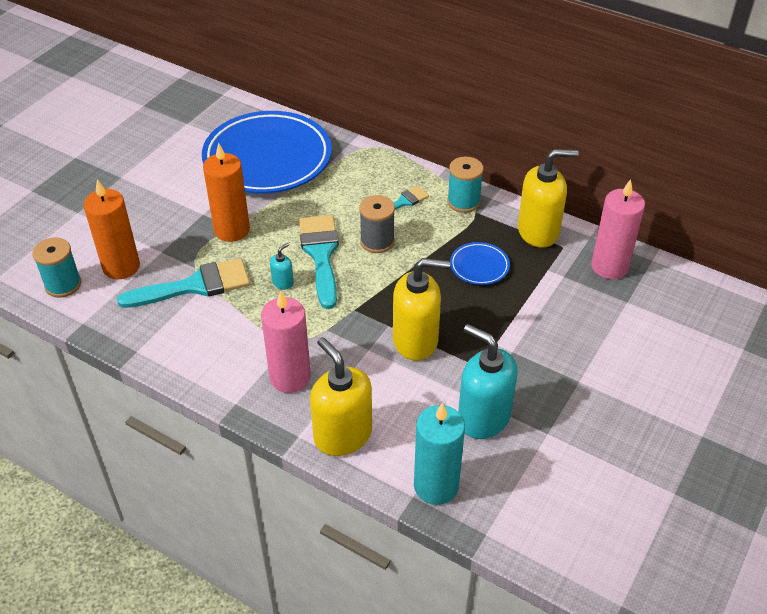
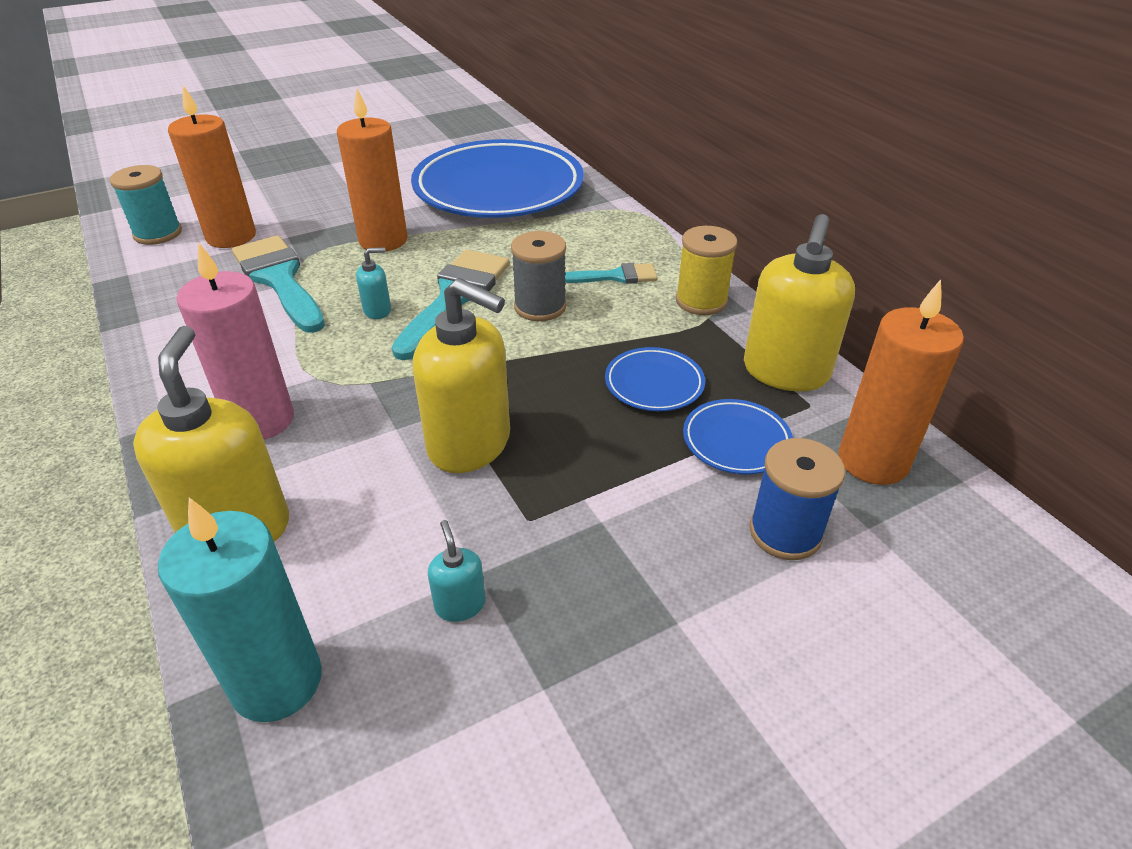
camera: 30 degrees right, 5 degrees down
turquoise brush [117,258,250,308] -> turquoise brush turned 135 degrees counterclockwise [232,235,325,333]
turquoise spool [447,157,484,213] -> yellow spool [676,226,738,315]
turquoise soap dispenser [458,324,518,439] -> turquoise soap dispenser [428,520,486,622], size x0.44
yellow soap dispenser [518,149,579,248] -> yellow soap dispenser turned 90 degrees clockwise [744,214,855,392]
pink candle [591,179,645,279] -> orange candle [838,279,964,485]
none -> blue plate [683,399,793,475]
none -> blue spool [750,438,845,560]

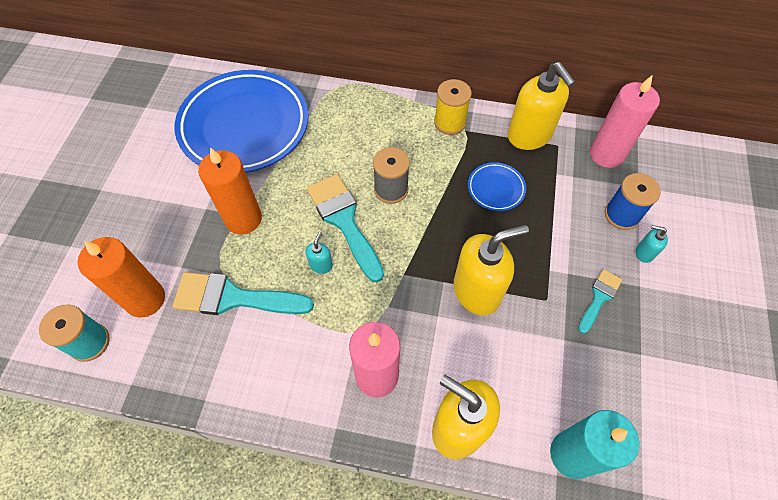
camera: 50 degrees left, 20 degrees up
turquoise soap dispenser [428,520,486,622] -> turquoise soap dispenser moved to [636,225,668,263]
turquoise brush [565,263,657,284] -> turquoise brush moved to [578,269,622,334]
blue plate [683,399,793,475] -> none
orange candle [838,279,964,485] -> pink candle [590,76,660,168]

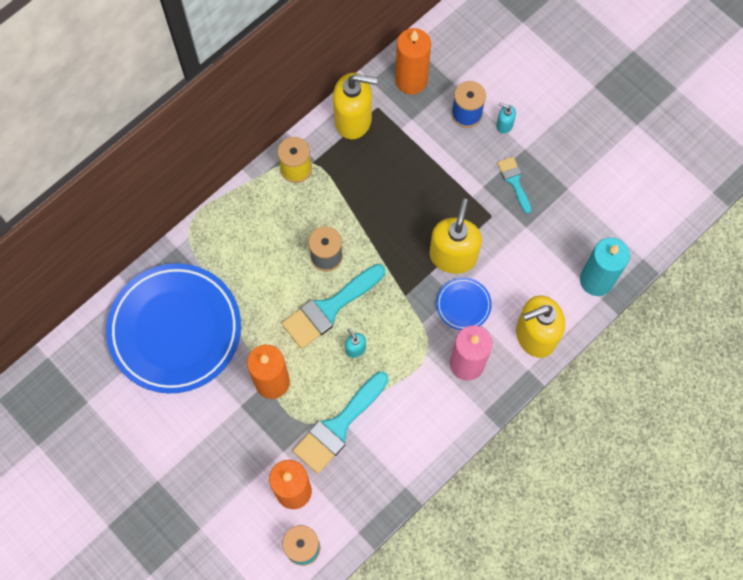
camera: 55 degrees left, 10 degrees up
turquoise brush [307,174,384,282] -> turquoise brush turned 45 degrees counterclockwise [282,264,385,349]
blue plate [468,162,526,211] -> blue plate moved to [436,278,492,330]
pink candle [590,76,660,168] -> orange candle [395,28,431,94]
turquoise soap dispenser [636,225,668,263] -> turquoise soap dispenser turned 60 degrees clockwise [496,102,516,134]

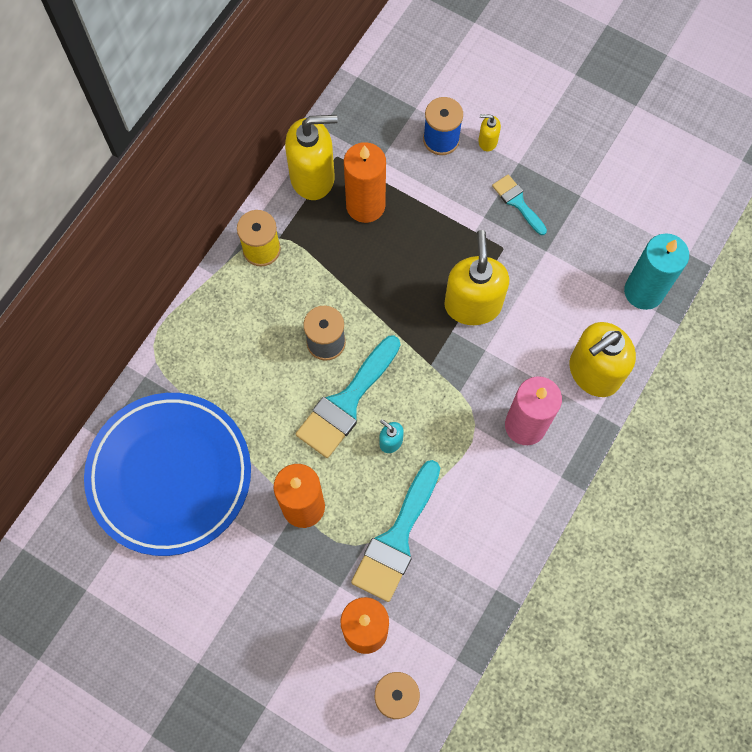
camera: 15 degrees left, 0 degrees up
orange candle [395,28,431,94] -> orange candle moved to [344,142,386,223]
blue plate [436,278,492,330] -> none
turquoise soap dispenser [496,102,516,134] -> yellow soap dispenser [478,114,501,151]

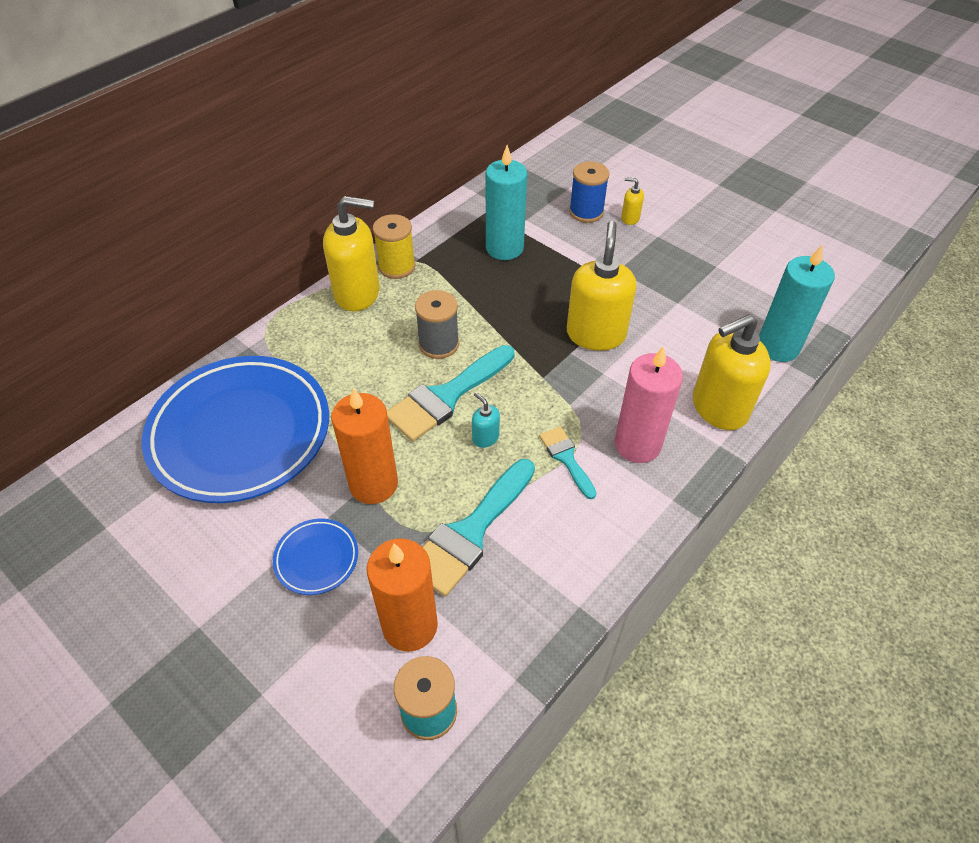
camera: 10 degrees right, 20 degrees down
yellow soap dispenser [285,115,338,200] -> yellow soap dispenser moved to [323,196,380,311]
orange candle [344,142,386,223] -> turquoise candle [486,145,527,260]
turquoise brush [492,175,547,235] -> turquoise brush moved to [539,426,597,499]
none -> blue plate [273,519,358,595]

